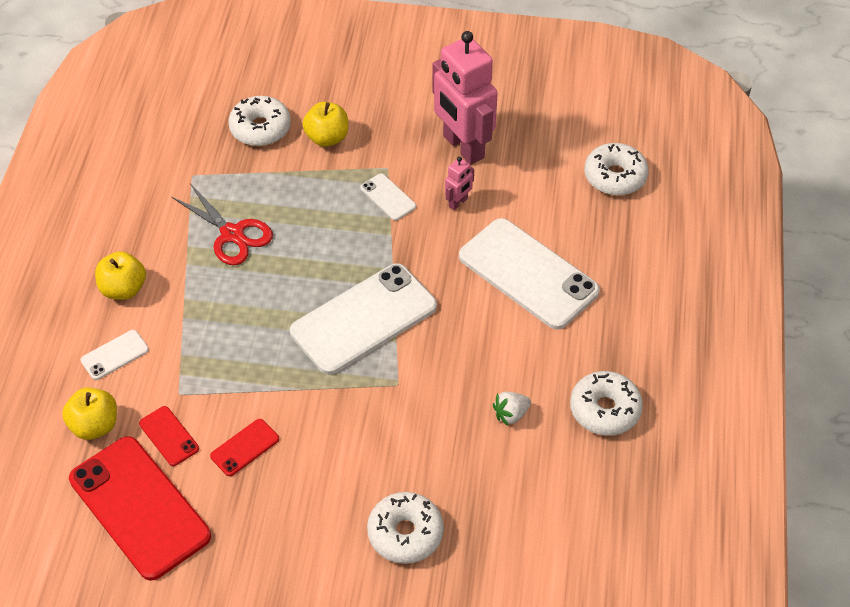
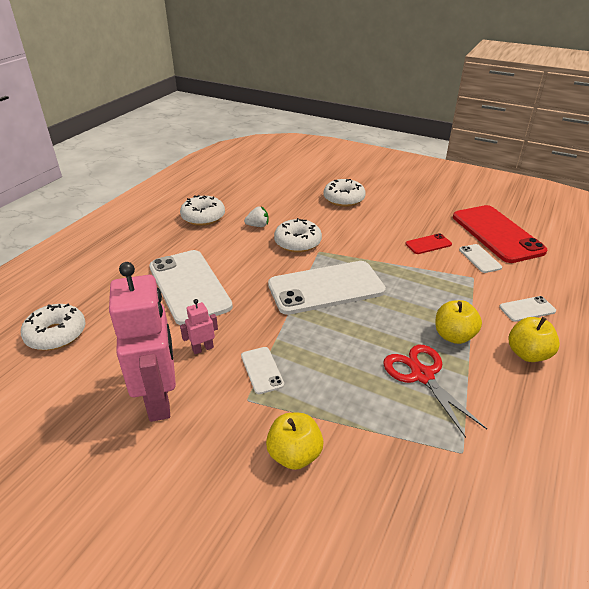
camera: 160 degrees left, 15 degrees down
yellow apple [62,387,117,440] -> yellow apple moved to [435,300,482,344]
red phone [139,406,199,466] -> white phone [459,244,502,273]
white donut [228,96,291,146] -> white donut moved to [274,218,322,252]

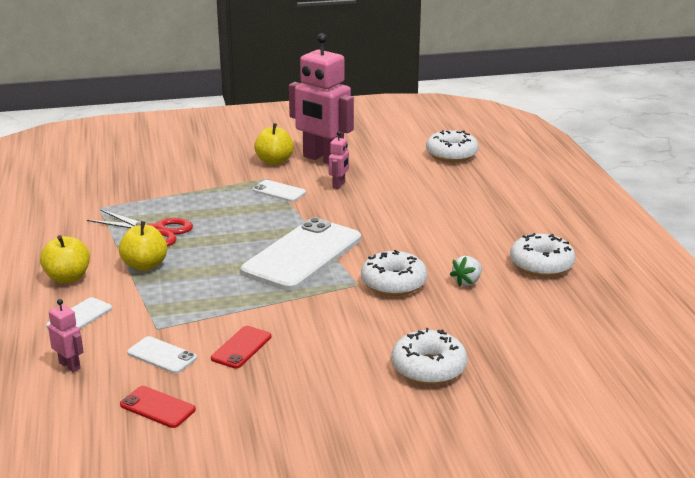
camera: 140 degrees right, 10 degrees down
white phone [149,250,233,325] -> none
yellow apple [266,413,324,470] -> yellow apple moved to [254,123,294,165]
red phone [453,205,547,263] -> red phone [120,386,196,428], size x0.44
none -> pink robot [48,299,84,372]

